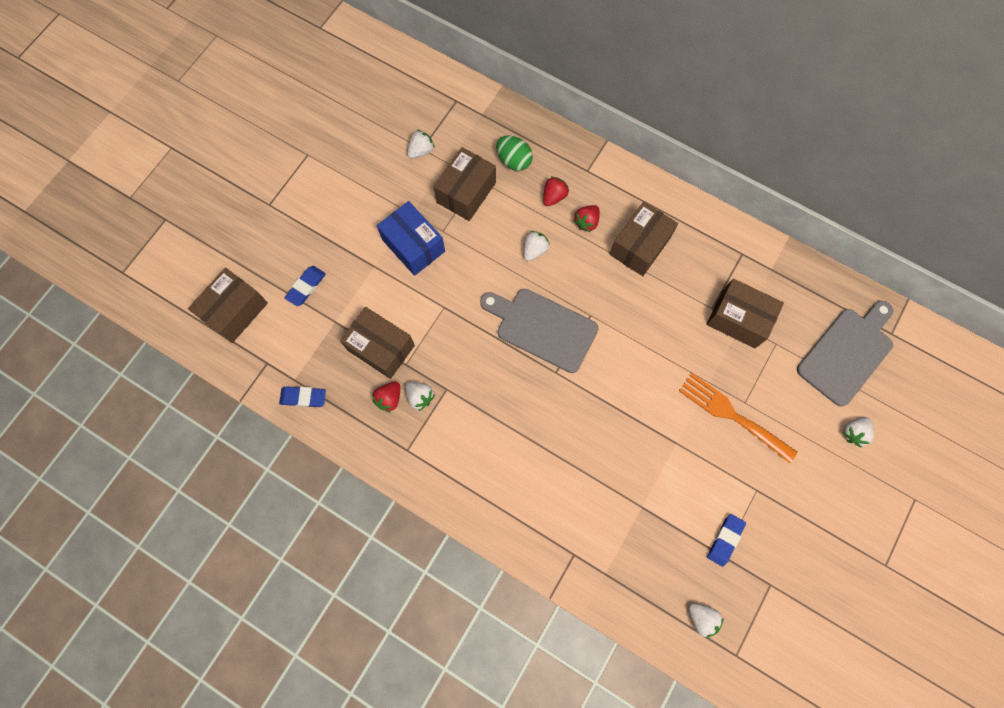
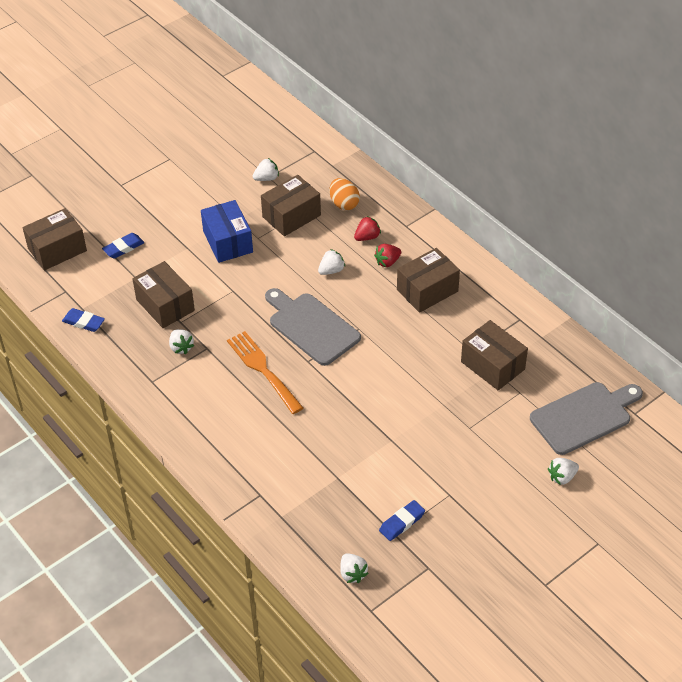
camera: 20 degrees right, 25 degrees down
red strawberry [372,382,400,413] -> none
green egg [496,135,533,171] -> orange egg [330,178,360,210]
orange fork [679,373,797,463] -> orange fork moved to [227,331,303,414]

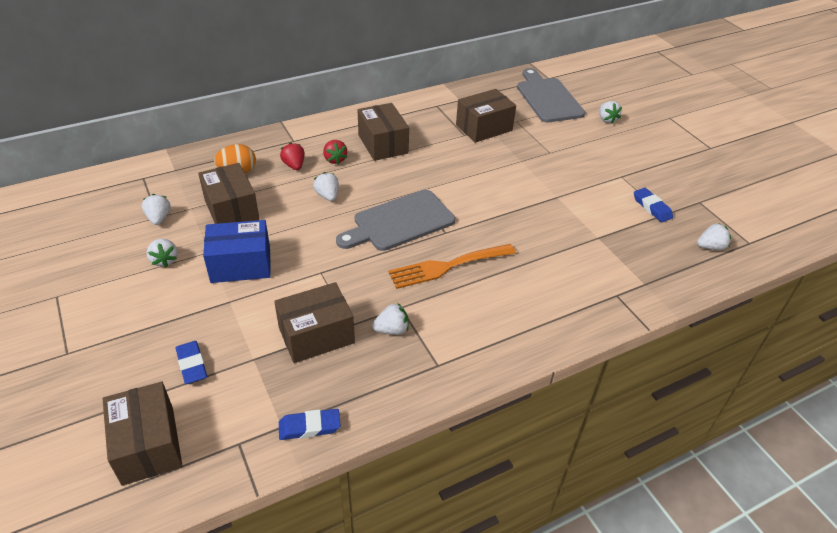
camera: 80 degrees left, 5 degrees down
blue eraser [62,308,105,332] -> blue eraser turned 45 degrees clockwise [279,409,341,440]
none -> white strawberry [147,239,177,268]

